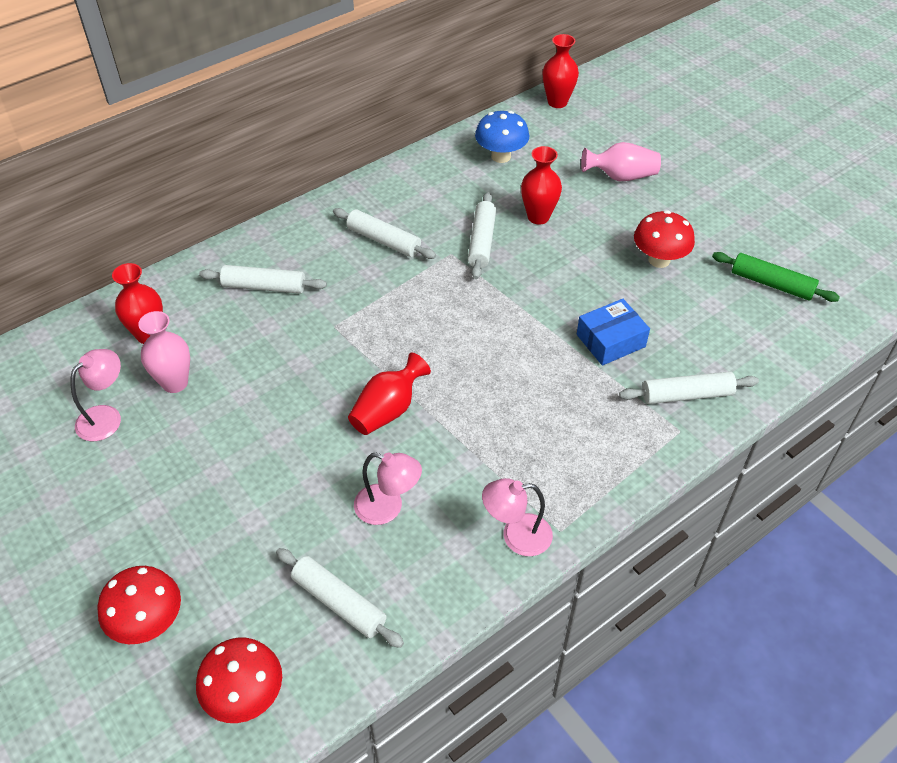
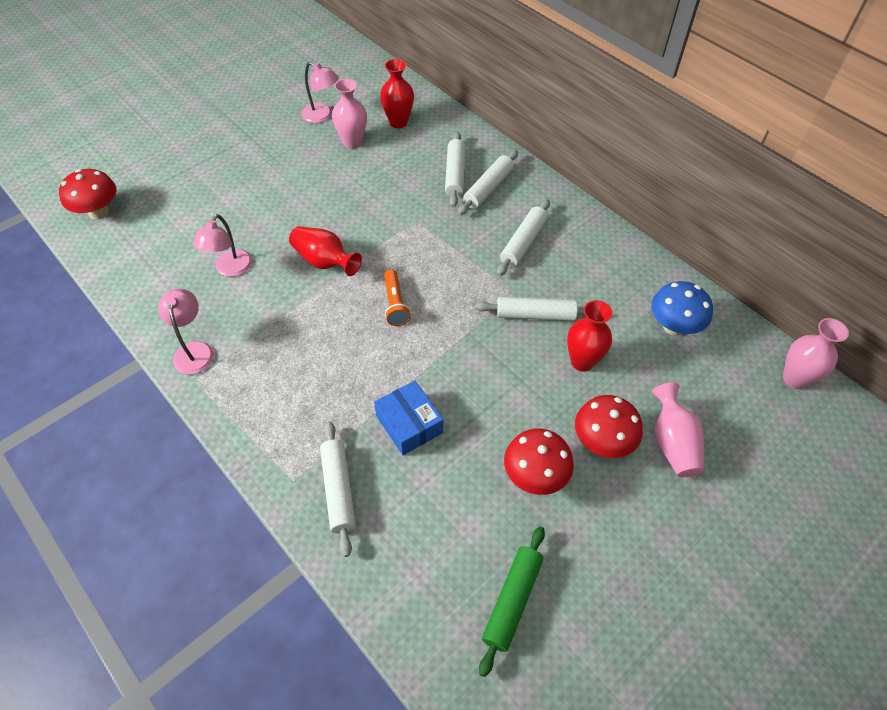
camera: 85 degrees right, 5 degrees up
red mushroom [97,566,181,644] -> red mushroom moved to [575,395,643,458]
white rolling pin [276,548,404,648] -> white rolling pin moved to [458,150,518,215]
red vase [543,34,579,108] -> pink vase [783,318,849,389]
none -> orange flashlight [384,269,411,326]

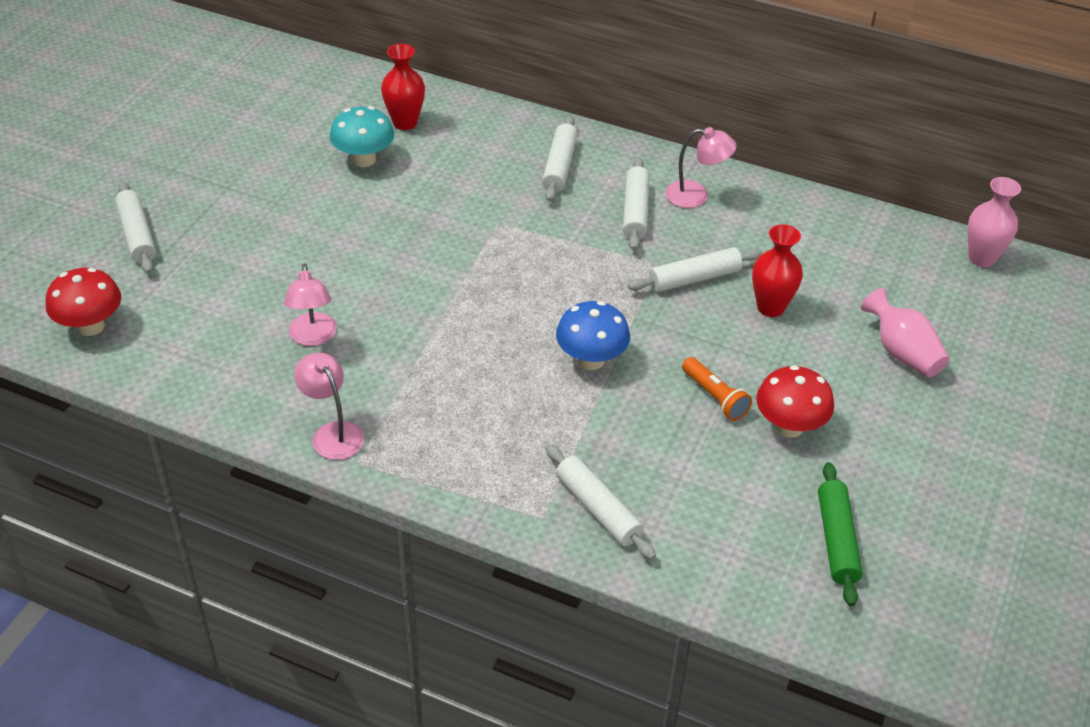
camera: 25 degrees left, 10 degrees down
red vase [289,226,362,276] -> none
pink lamp [301,62,339,123] -> pink lamp moved to [665,127,737,208]
pink vase [332,79,367,149] -> turquoise mushroom [330,106,394,167]
blue box [374,381,443,455] -> none
orange flashlight [384,269,411,326] -> orange flashlight moved to [682,357,752,421]
white rolling pin [445,132,465,207] -> white rolling pin moved to [115,181,156,274]
red mushroom [575,395,643,458] -> none
blue mushroom [651,281,713,336] -> blue mushroom moved to [556,301,630,370]

